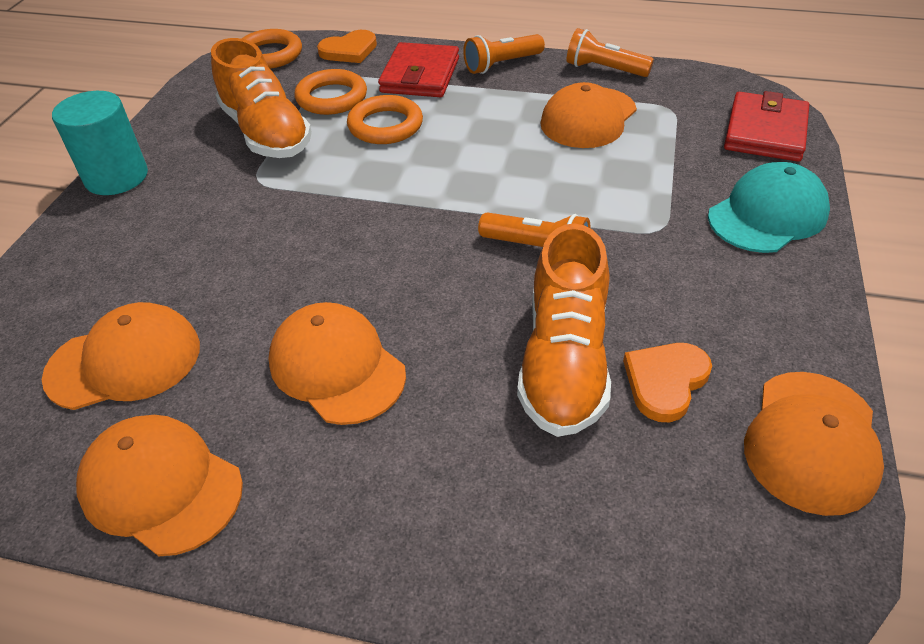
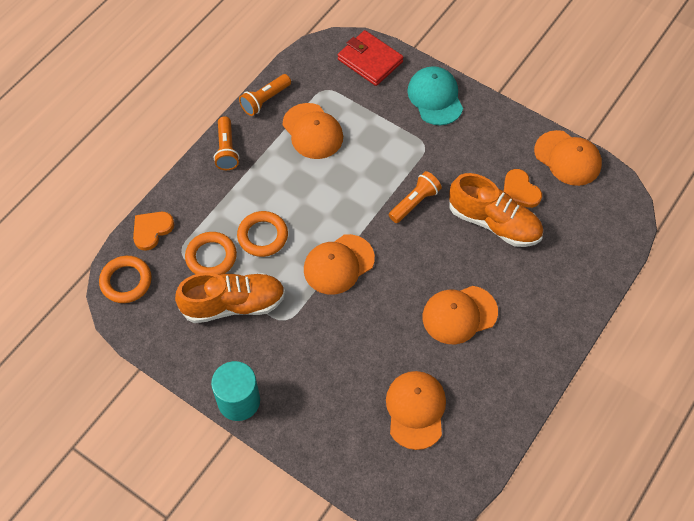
camera: 70 degrees left, 15 degrees up
orange cap [76,415,243,556] -> orange cap moved to [304,234,375,295]
orange heart [317,30,377,63] -> orange heart turned 135 degrees counterclockwise [133,212,174,251]
red wallet [378,42,459,97] -> none

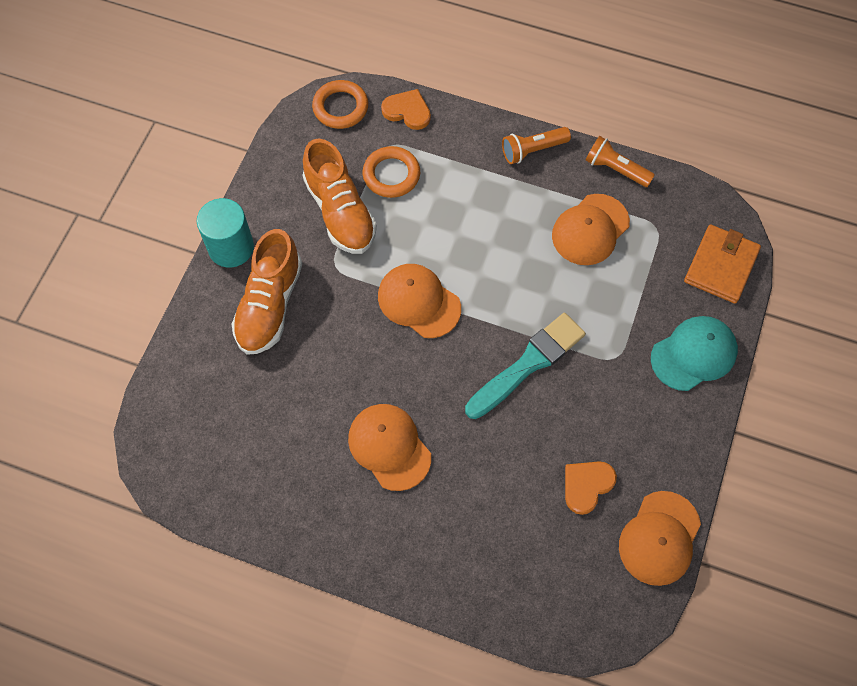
camera: 75 degrees right, 5 degrees up
orange ring [237,211,288,257] -> none
red wallet [338,30,404,86] -> orange wallet [684,225,761,304]
orange cap [386,371,446,450] -> none
orange flashlight [389,171,442,223] -> turquoise brush [465,313,586,419]
orange shoe [449,173,543,247] -> orange shoe moved to [232,229,302,355]

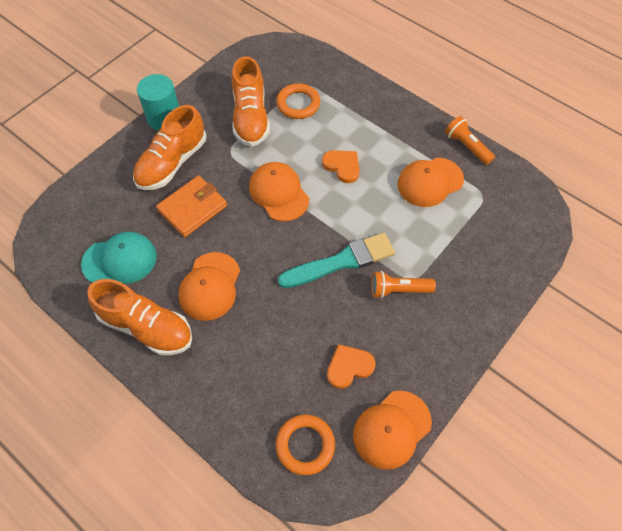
camera: 20 degrees right, 5 degrees down
orange ring [312,80,368,129] -> orange ring moved to [276,415,335,475]
orange cap [348,404,431,491] -> orange cap turned 150 degrees counterclockwise [178,252,240,321]
orange heart [381,89,431,130] -> orange heart moved to [322,150,360,183]
orange flashlight [502,127,571,164] -> orange flashlight moved to [371,271,436,298]
turquoise cap [651,316,738,391] -> turquoise cap moved to [81,232,157,284]
orange wallet [684,225,761,304] -> orange wallet moved to [156,175,227,237]
none -> orange shoe [87,279,192,355]

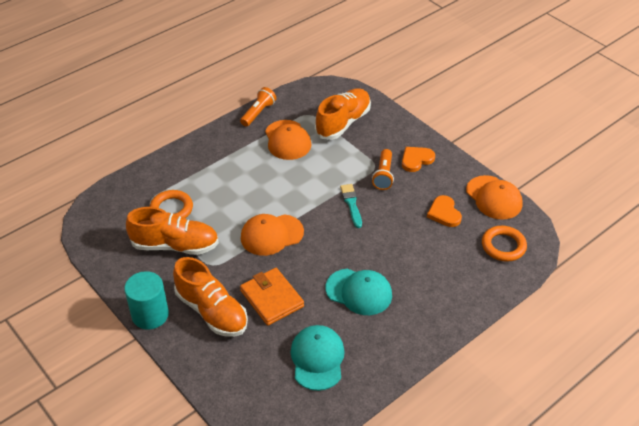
camera: 80 degrees left, 15 degrees down
orange shoe [87,279,192,355] -> orange shoe moved to [315,88,371,140]
orange cap [178,252,240,321] -> turquoise cap [326,269,392,315]
turquoise brush [278,233,395,288] -> turquoise brush [340,184,362,228], size x0.58
orange heart [322,150,360,183] -> orange heart moved to [402,147,435,172]
orange flashlight [445,116,495,165] -> orange flashlight turned 150 degrees clockwise [240,87,276,127]

